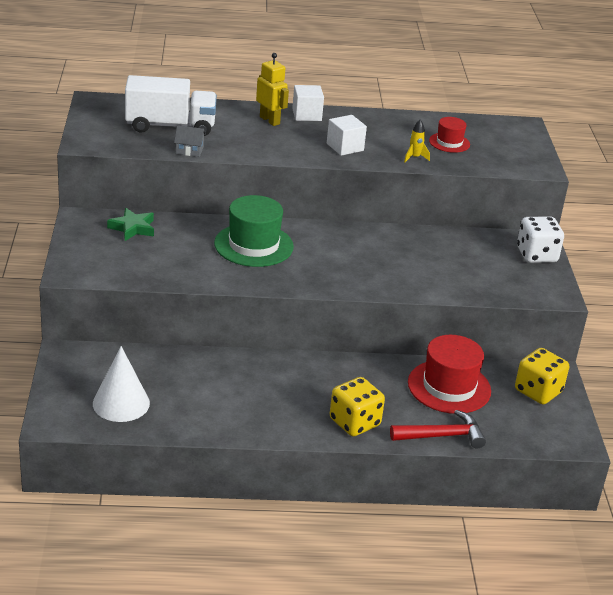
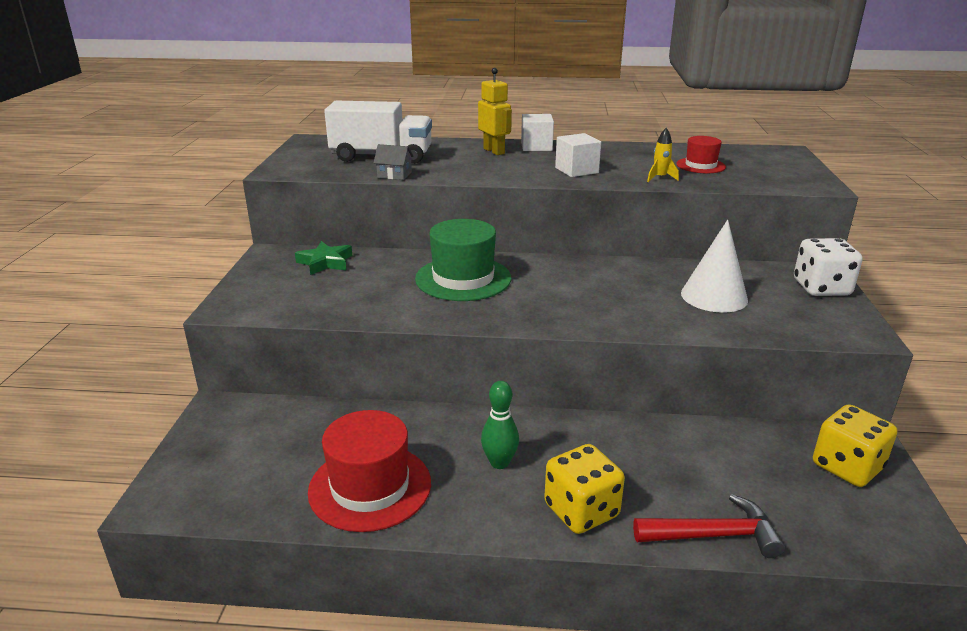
camera: 10 degrees right, 5 degrees down
white cone [93,346,150,422] -> white cone moved to [681,220,748,313]
red hat [408,335,491,414] -> red hat moved to [308,410,431,532]
none -> green bowling pin [481,381,519,469]

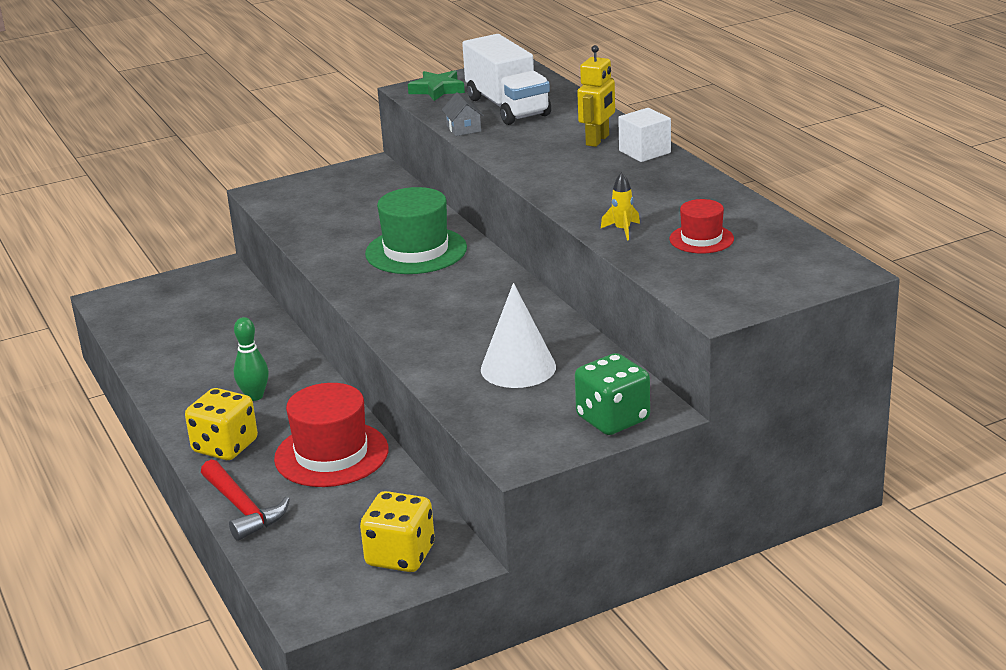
camera: 60 degrees right, 0 degrees up
green star [295,241,352,275] -> green star moved to [408,70,465,101]
red hat [308,410,431,532] -> red hat moved to [274,383,389,487]
white cube [555,133,601,177] -> none
white dice [794,238,863,296] -> green dice [575,353,650,435]

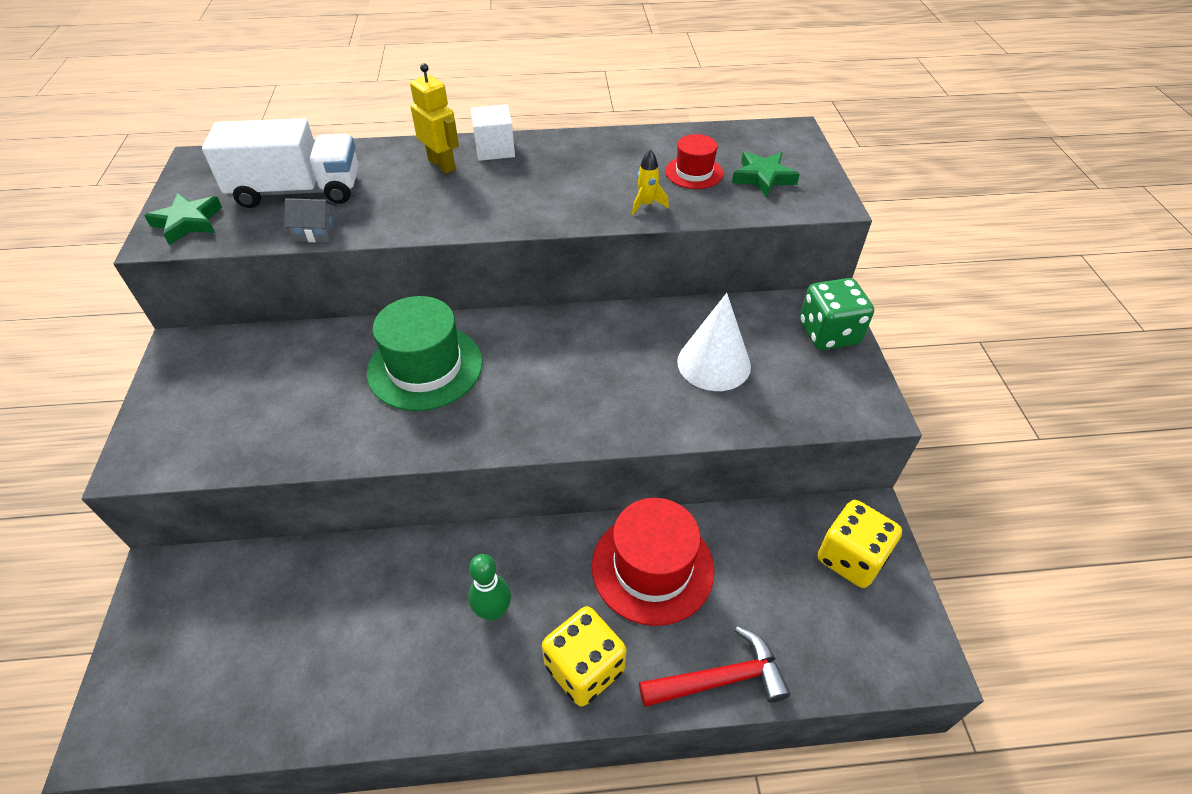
camera: 70 degrees left, 20 degrees up
none -> green star [732,151,800,197]

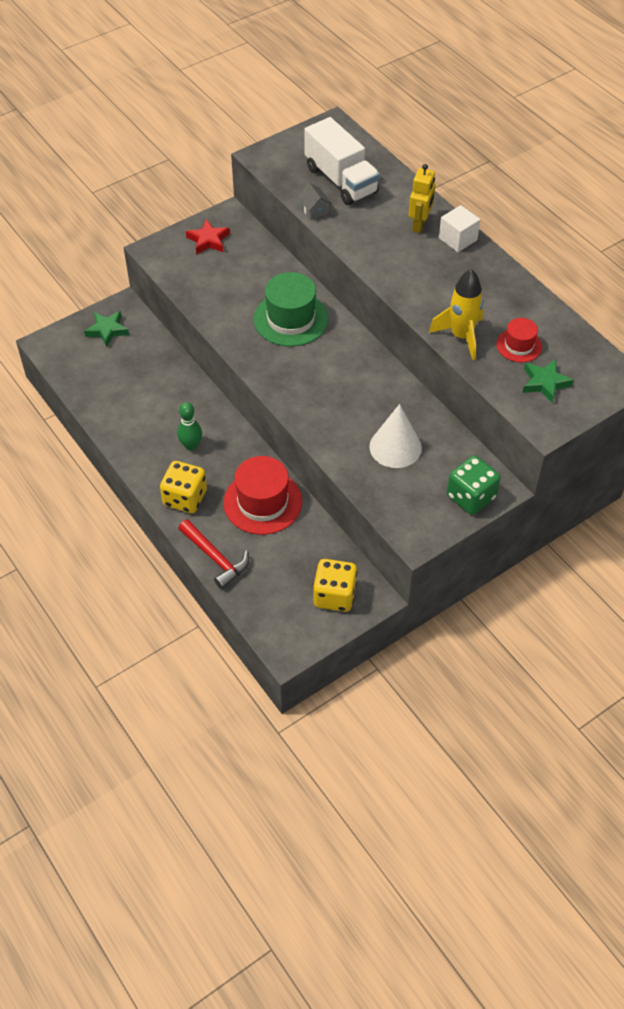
camera: 60 degrees right, 5 degrees up
green star [144,193,222,245] -> green star moved to [84,311,129,347]
yellow rocket [632,149,669,215] -> yellow rocket [429,269,483,360], size x2.00
none -> red star [186,219,230,255]

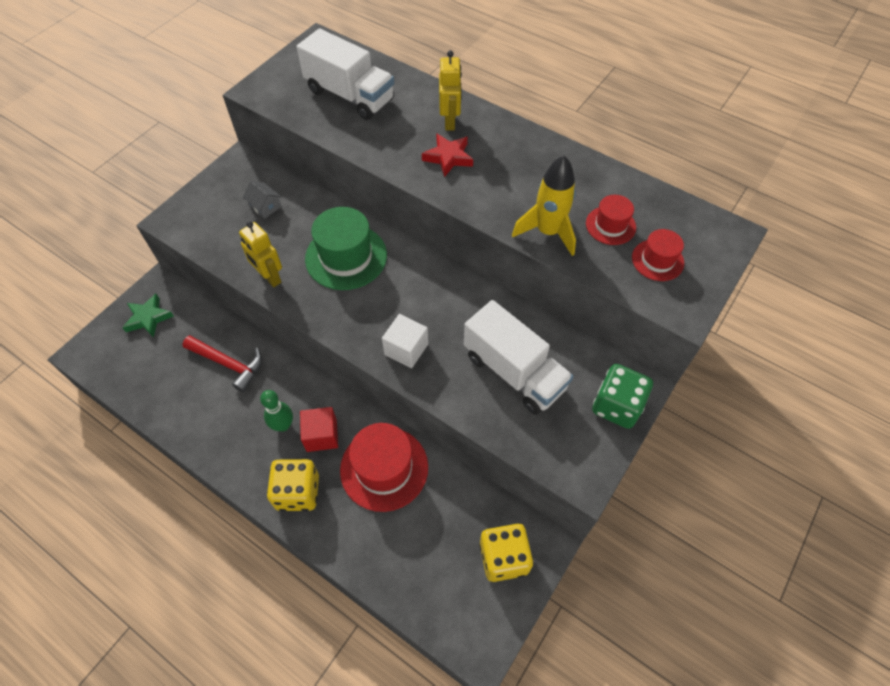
camera: 20 degrees left, 5 degrees up
red hammer [178,519,249,589] -> red hammer moved to [182,335,262,392]
red star [186,219,230,255] -> red star moved to [422,133,473,177]
grey house [297,183,332,220] -> grey house moved to [243,181,281,219]
white cone [369,404,422,468] -> white truck [464,300,573,414]
white cube [439,205,480,252] -> white cube moved to [382,314,428,368]
green star [522,359,574,404] -> red hat [632,229,684,281]
none -> yellow robot [239,221,282,287]
none -> red cube [300,407,338,452]

